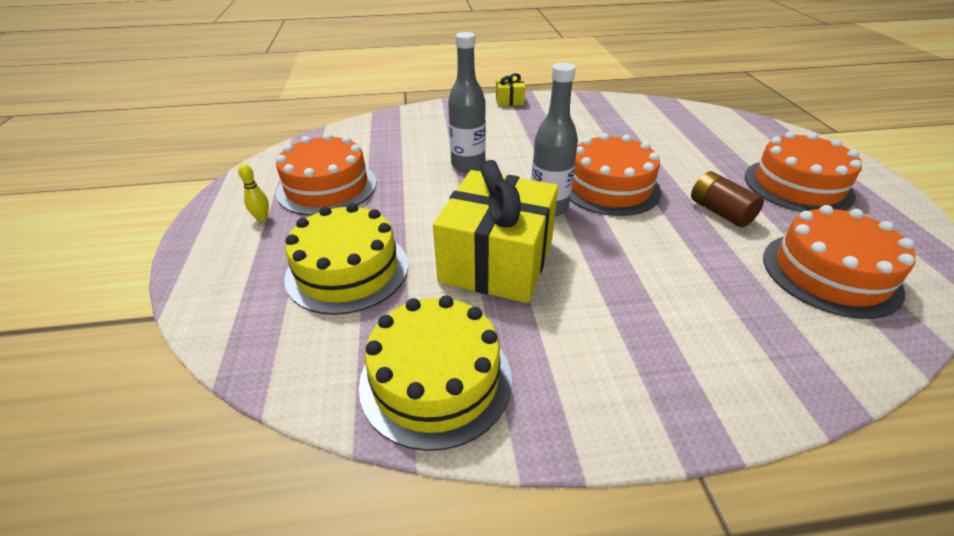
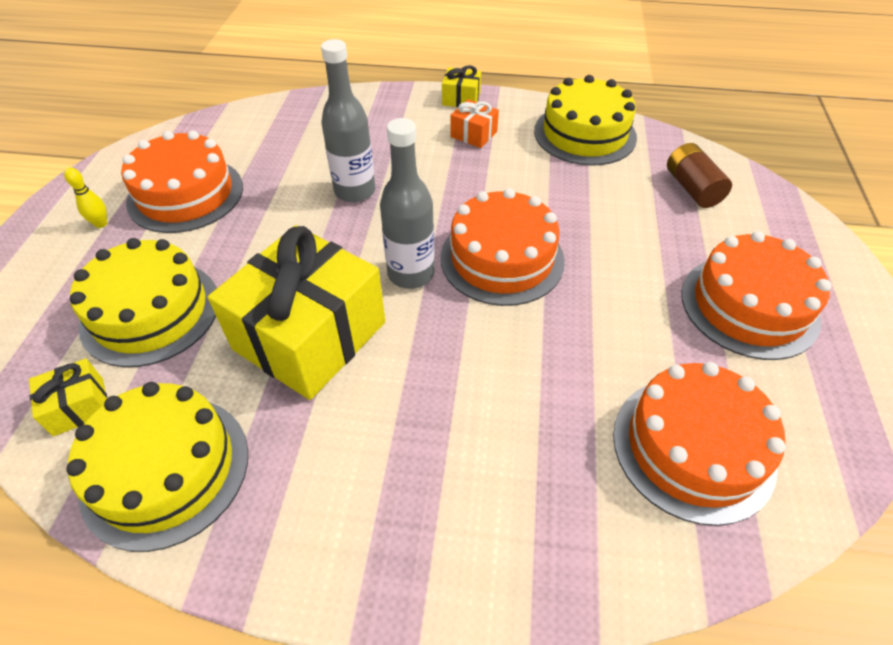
camera: 15 degrees right, 10 degrees up
brown battery [691,171,764,228] -> brown battery moved to [667,143,732,208]
none -> yellow gift [29,358,107,436]
none -> orange gift [450,99,499,148]
none -> yellow cake [534,75,637,166]

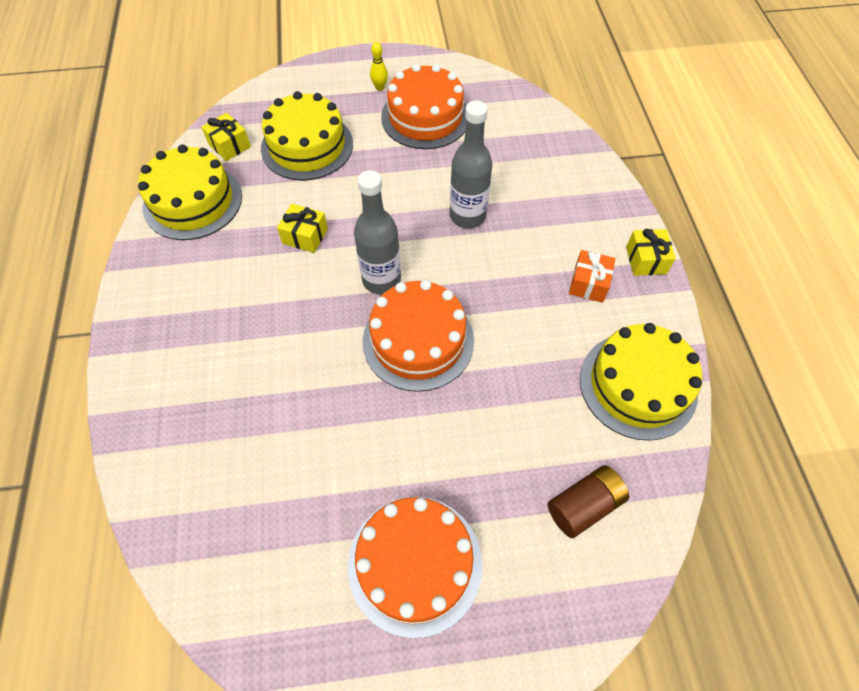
camera: 75 degrees right, 10 degrees up
yellow gift [208,225,385,400] -> yellow gift [277,204,328,253], size x0.43
orange cake [613,362,785,526] -> none

